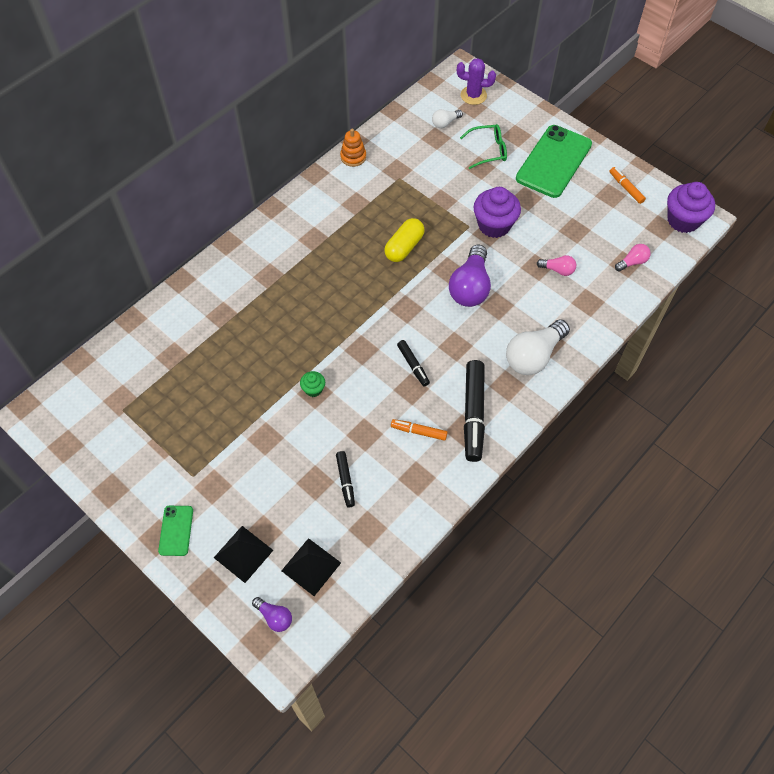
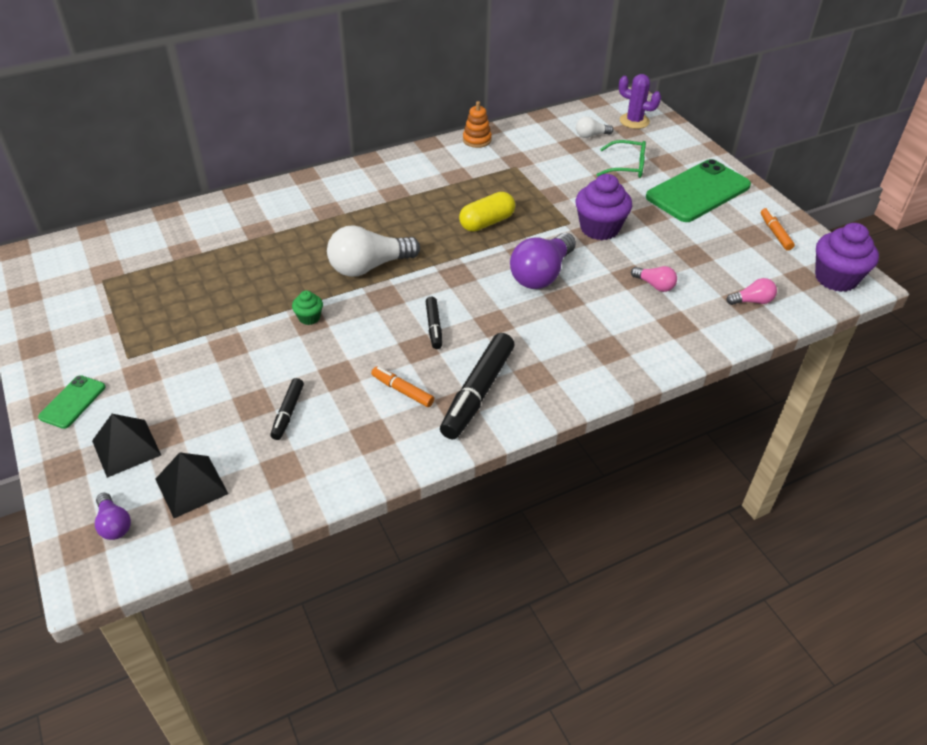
camera: 20 degrees right, 15 degrees down
white light bulb [506,319,570,375] -> white light bulb moved to [327,225,420,277]

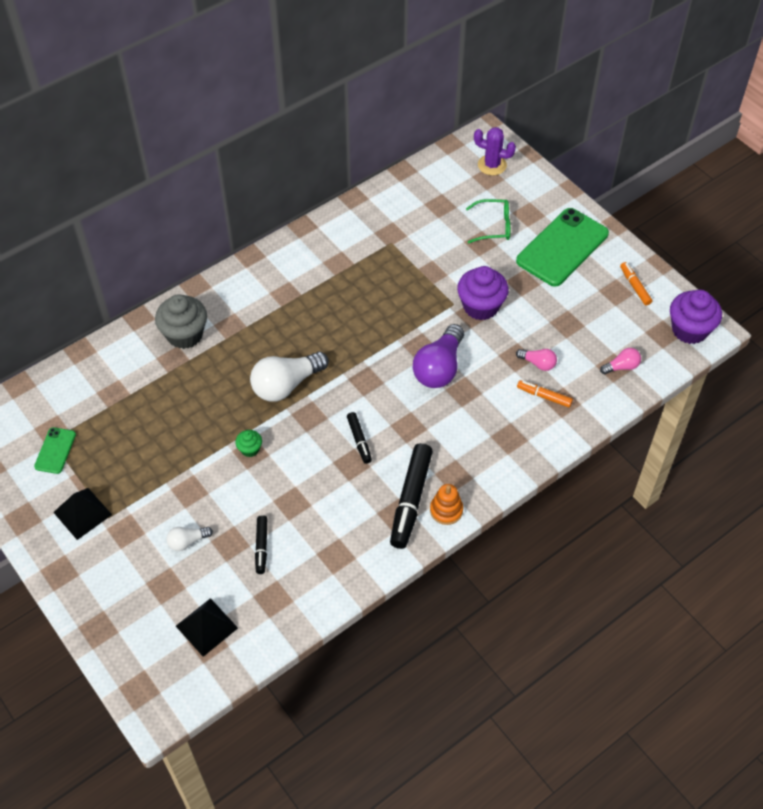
camera: 10 degrees left, 10 degrees up
green phone [38,375,105,429] -> green phone moved to [34,427,76,474]
black pyramid [92,414,161,478] -> black pyramid moved to [53,488,112,540]
purple light bulb [95,493,131,540] -> none
orange marker [371,367,434,407] -> orange marker moved to [517,380,573,408]
yellow capsule [459,192,515,232] -> none
orange stacking toy [463,101,492,148] -> orange stacking toy moved to [430,484,463,525]
white light bulb [576,116,614,138] -> white light bulb moved to [166,527,213,551]
none -> grey cupcake [155,294,207,349]

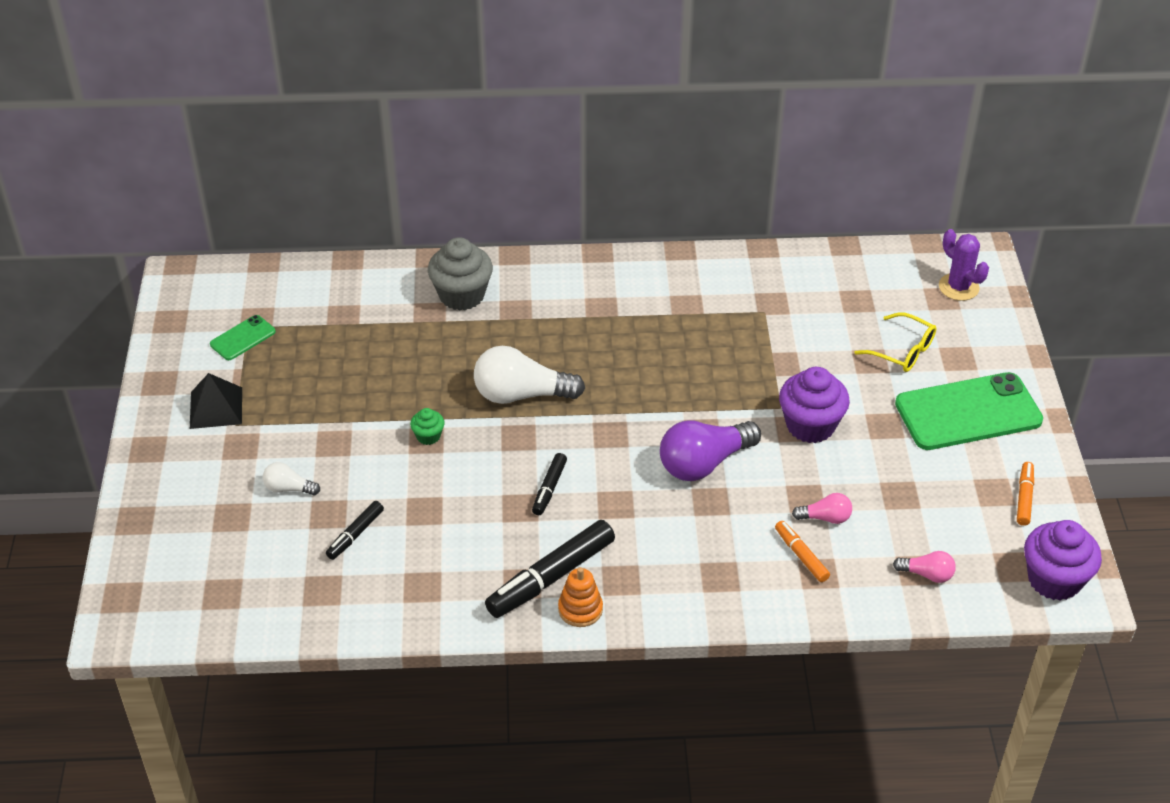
camera: 35 degrees right, 10 degrees down
black pyramid [176,598,238,657] -> none
green glasses [466,199,510,243] -> yellow glasses [854,312,937,372]
pink light bulb [516,349,557,371] -> pink light bulb turned 60 degrees counterclockwise [792,493,852,524]

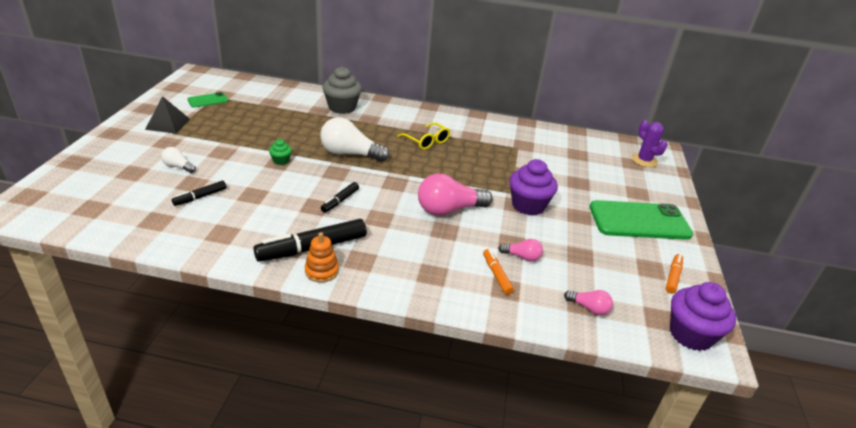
camera: 10 degrees right, 10 degrees down
purple light bulb [660,421,761,481] -> pink light bulb [418,174,493,216]
yellow glasses [854,312,937,372] -> yellow glasses moved to [397,123,450,150]

